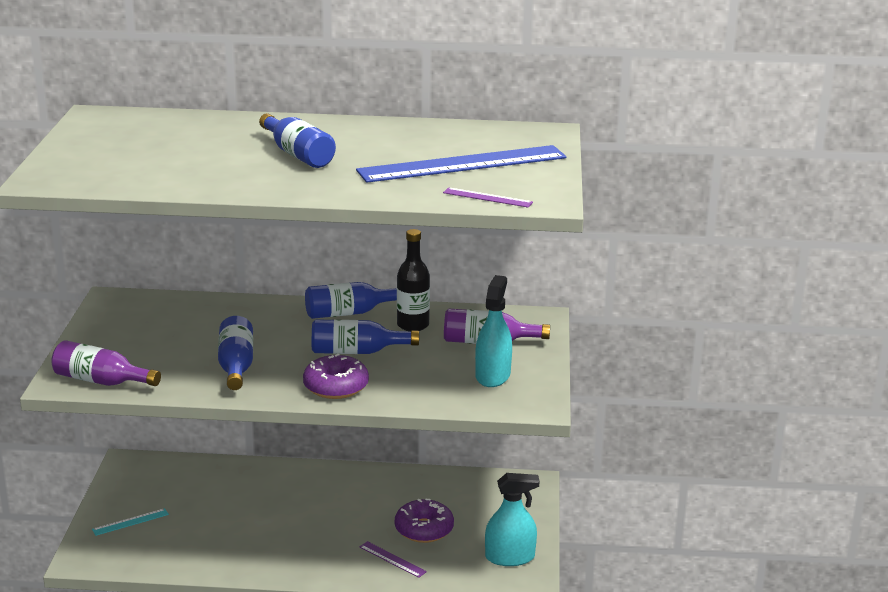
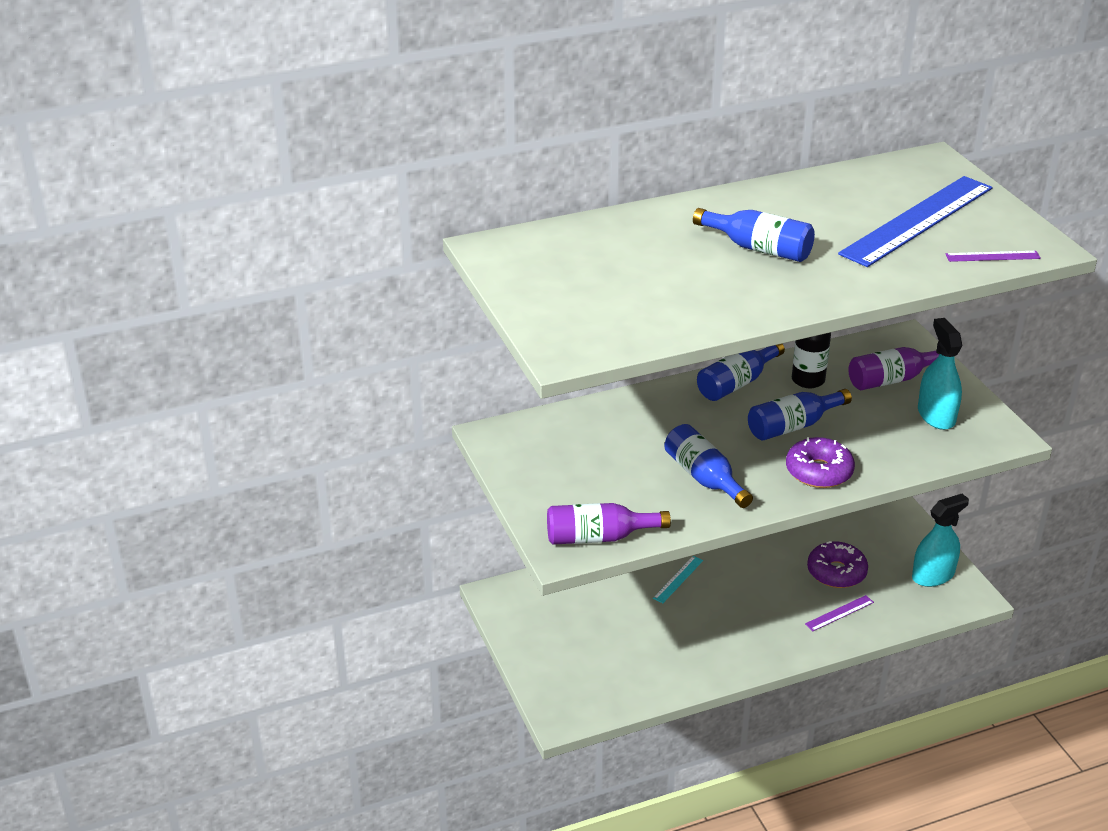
camera: 25 degrees left, 10 degrees up
turquoise ruler [92,508,169,536] -> turquoise ruler moved to [653,556,703,603]
purple ruler [360,541,427,578] -> purple ruler turned 45 degrees counterclockwise [805,595,874,631]

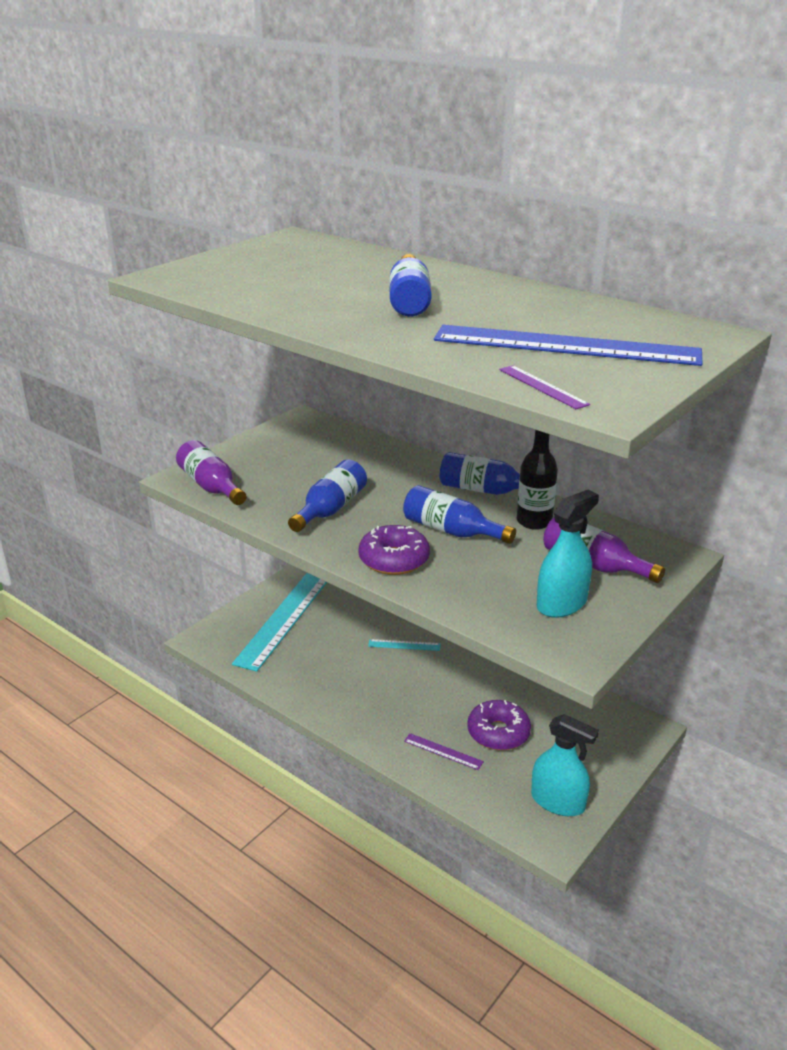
camera: 60 degrees right, 5 degrees down
none -> turquoise ruler [232,573,327,672]

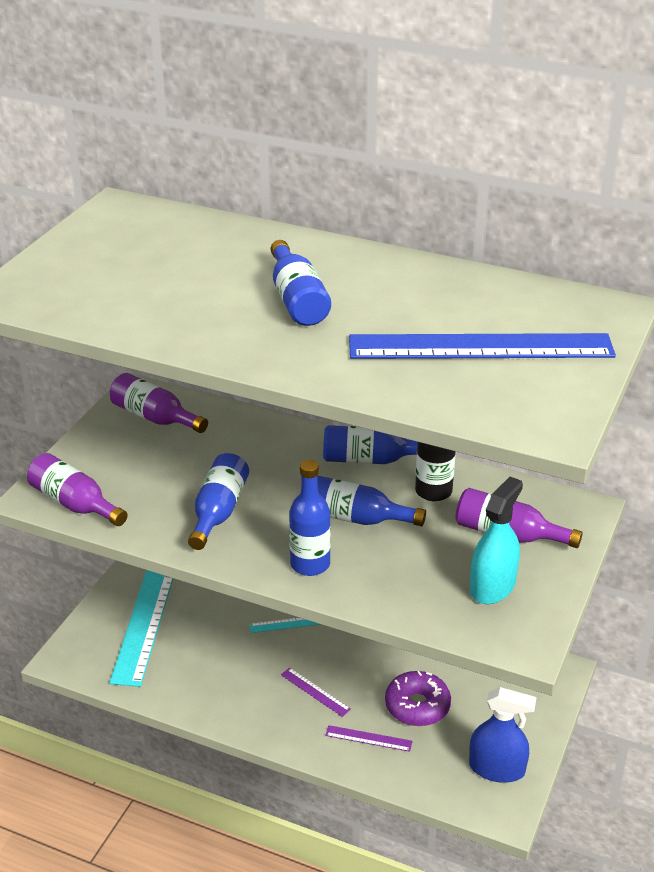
camera: 15 degrees left, 5 degrees up
purple donut [358,525,430,575] -> blue bottle [289,460,331,576]
purple ruler [499,365,590,409] -> purple ruler moved to [281,668,351,717]
turquoise spray bottle [531,714,599,816] -> blue spray bottle [469,687,537,783]
none -> purple bottle [110,373,208,433]

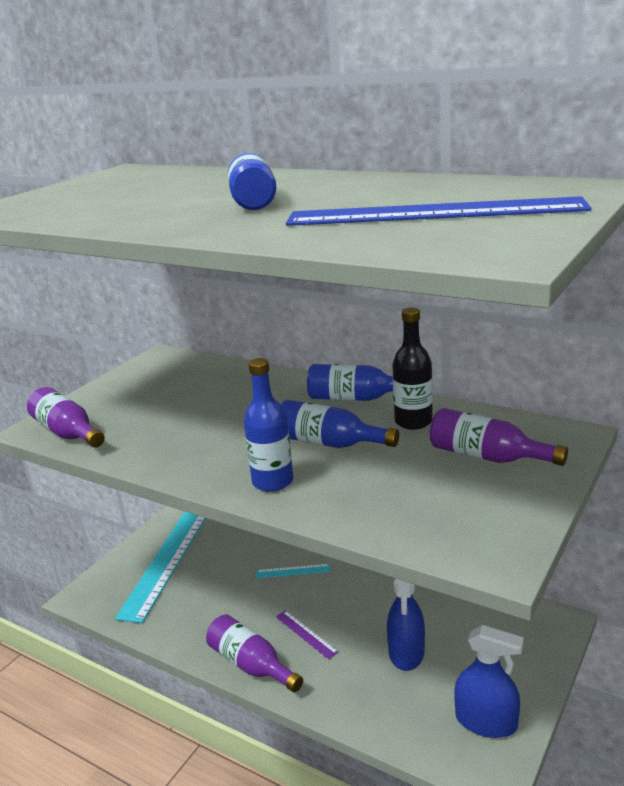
camera: 10 degrees right, 10 degrees down
purple bottle [110,373,208,433] -> purple bottle moved to [206,614,303,692]
blue bottle [188,453,249,550] -> none
purple ruler [325,725,413,752] -> none
purple donut [385,671,451,726] -> blue spray bottle [387,579,425,671]
turquoise spray bottle [470,477,523,604] -> none

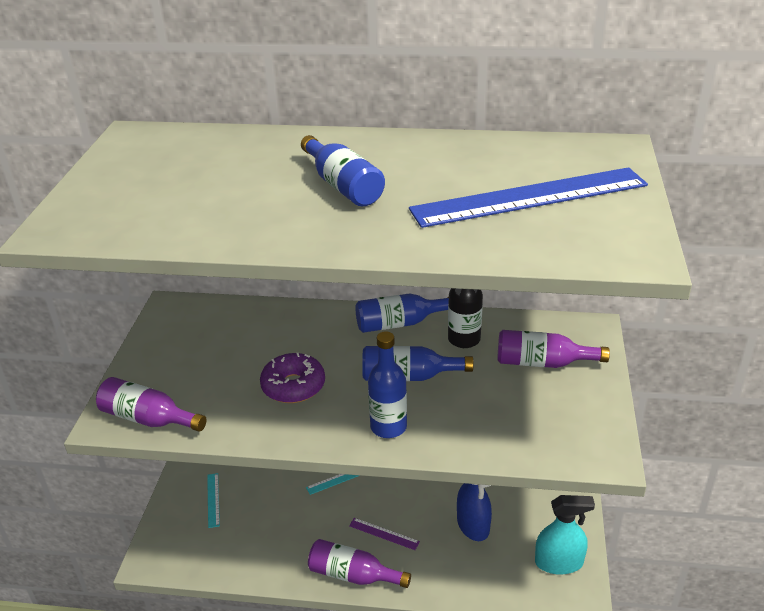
camera: 25 degrees left, 10 degrees up
turquoise ruler [115,512,206,623] -> turquoise ruler [207,473,220,528], size x0.41
blue spray bottle [454,625,524,738] -> turquoise spray bottle [535,495,595,575]
none -> purple donut [260,353,325,403]

